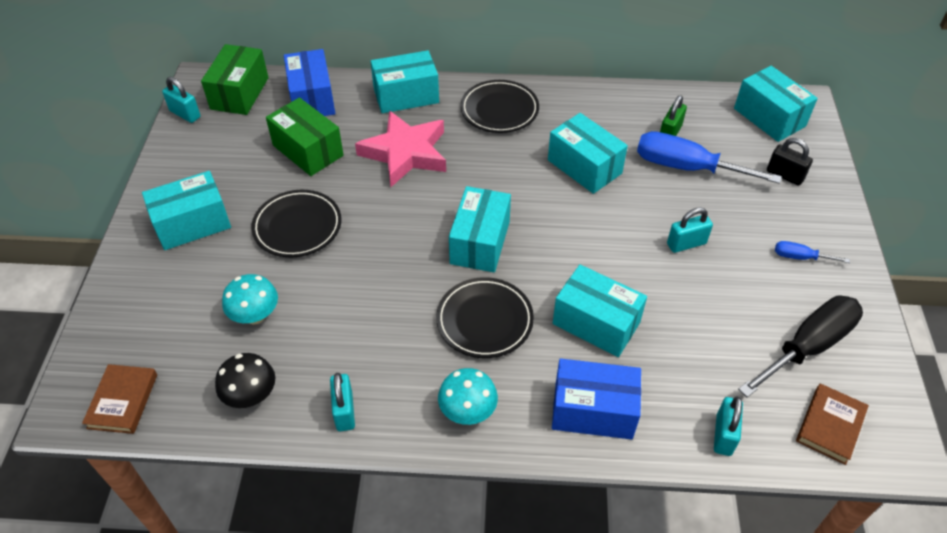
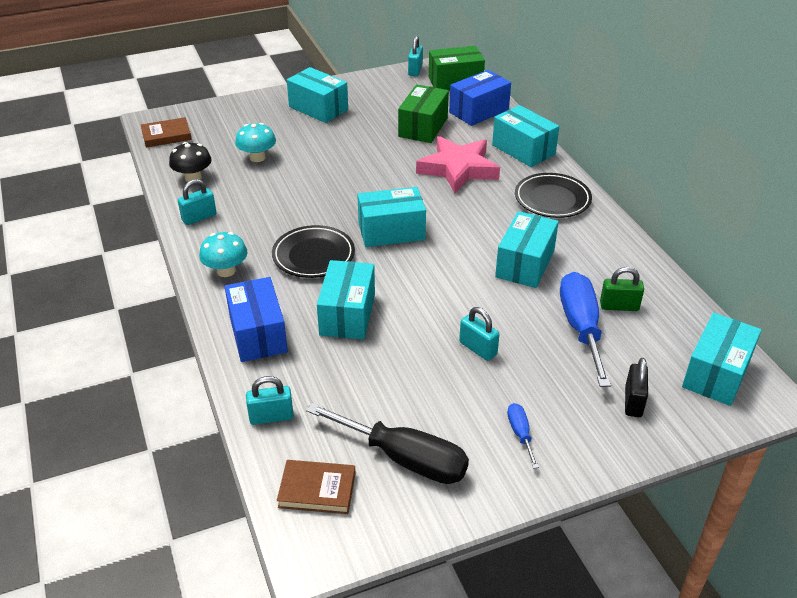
camera: 65 degrees right, 10 degrees down
black plate [251,190,342,257] -> none

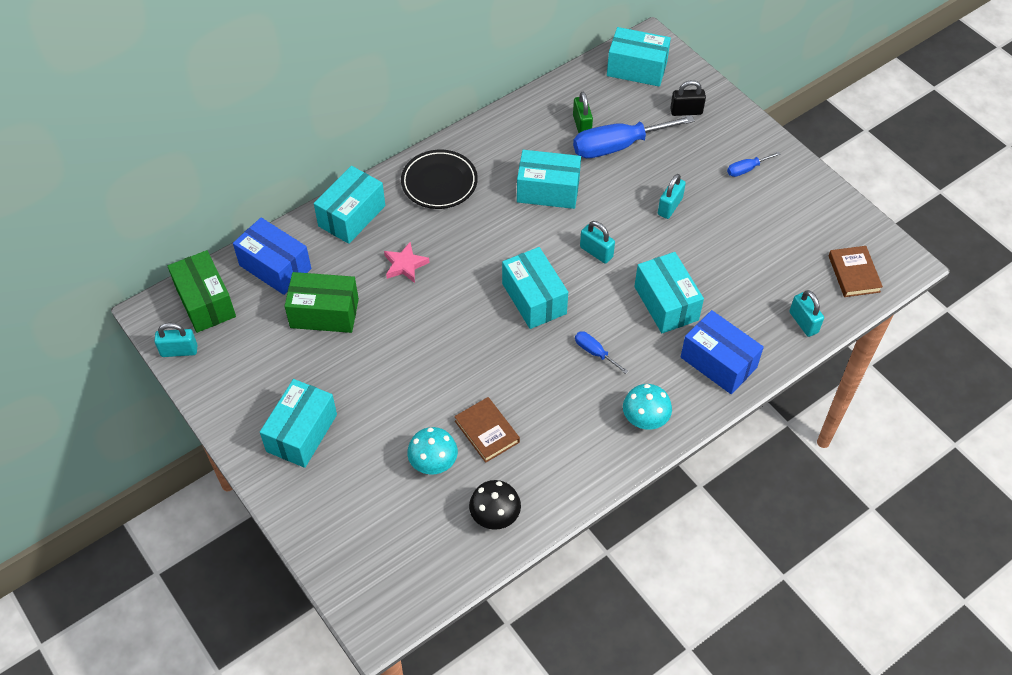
camera: 105 degrees left, 15 degrees up
brown book [141,117,192,148] -> brown book moved to [454,397,520,463]
turquoise padlock [178,179,216,225] -> turquoise padlock moved to [580,221,615,264]
blue box [225,277,288,362] -> blue box turned 75 degrees clockwise [681,310,764,394]
black plate [272,225,355,278] -> blue screwdriver [575,331,629,374]
black screwdriver [306,403,469,484] -> none
turquoise box [317,260,375,340] -> turquoise box turned 75 degrees clockwise [634,252,704,333]
pink star [416,136,500,193] -> pink star [384,242,430,283], size x0.51

